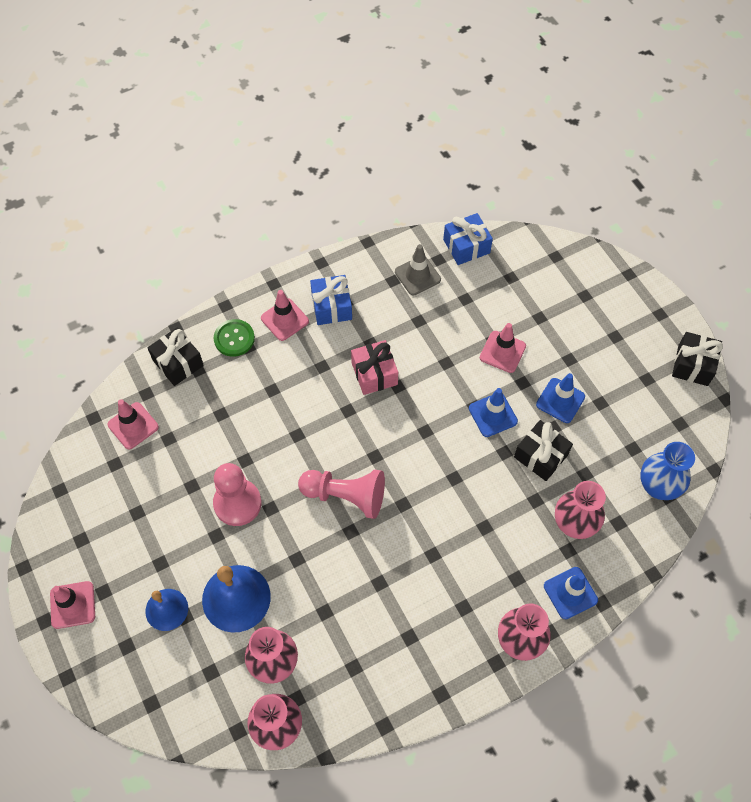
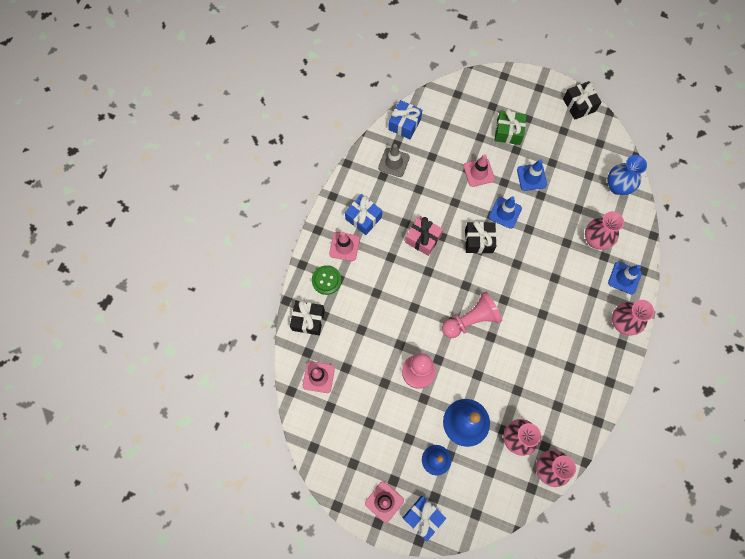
camera: 40 degrees left, 10 degrees up
black gift [514,420,573,481] -> black gift moved to [465,220,496,254]
none -> blue gift [403,496,446,541]
none -> green gift [494,109,527,145]

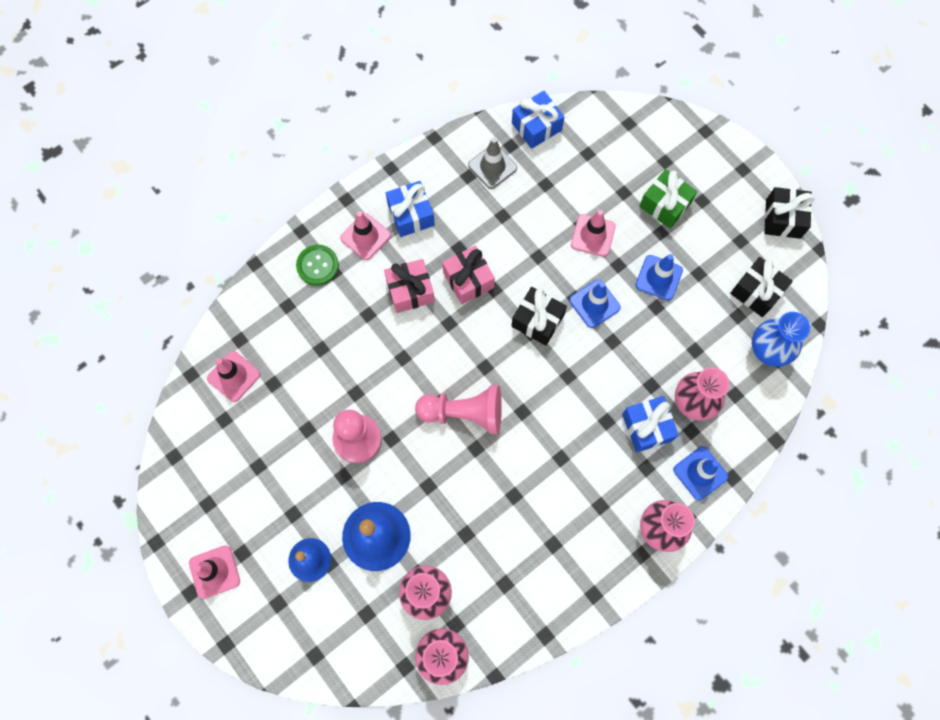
camera: 30 degrees right, 0 degrees up
black gift [290,300,325,335] -> black gift moved to [730,257,793,317]
blue gift [403,496,446,541] -> blue gift moved to [622,396,679,452]
none -> pink gift [384,259,435,313]

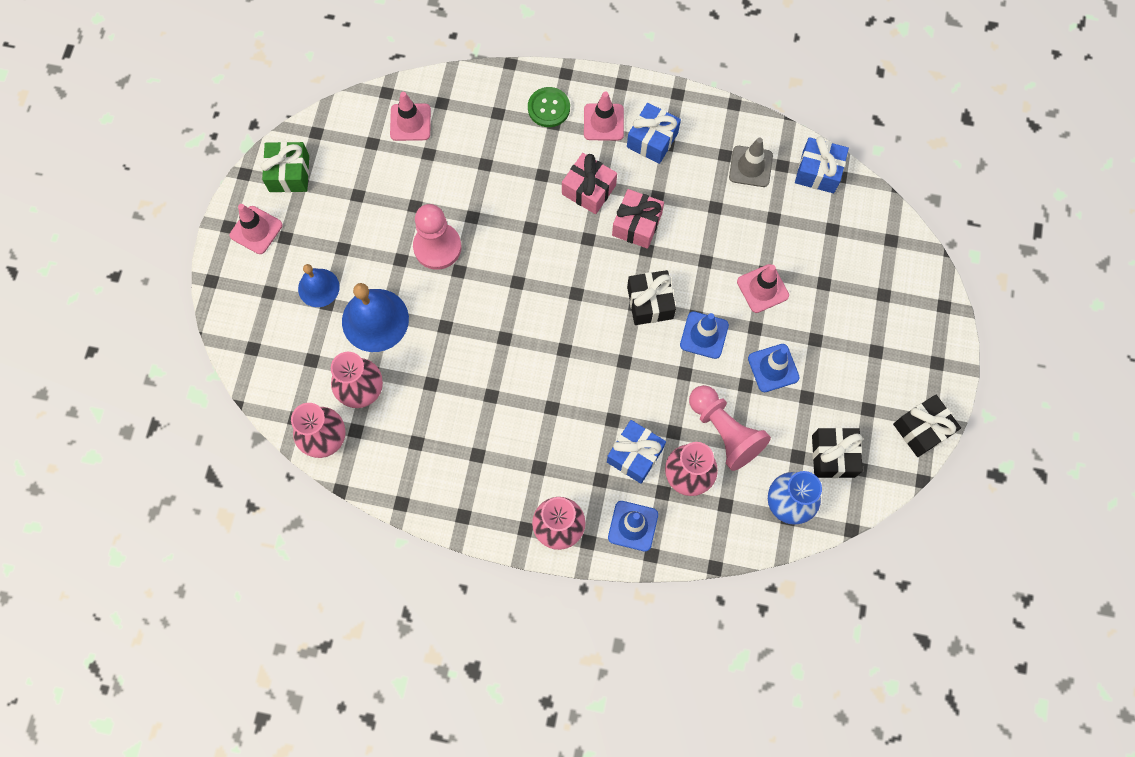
camera: 50 degrees right, 0 degrees up
pink pawn [415,385,502,434] -> pink pawn moved to [689,385,771,471]
green gift [639,169,697,229] -> green gift moved to [261,142,309,193]

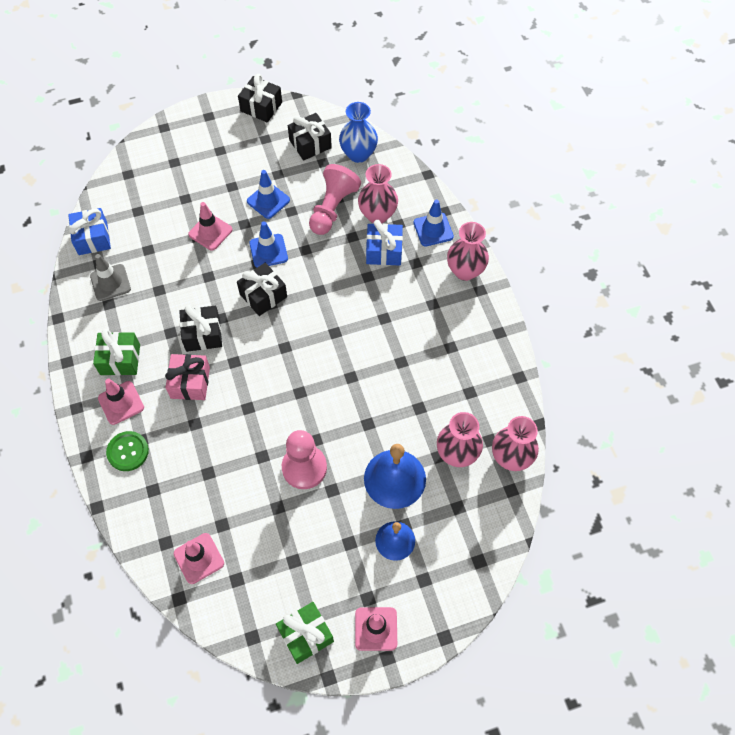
camera: 120 degrees left, 10 degrees down
pink gift [612,189,664,249] -> black gift [179,305,222,352]
blue gift [627,103,681,164] -> green gift [93,329,140,376]

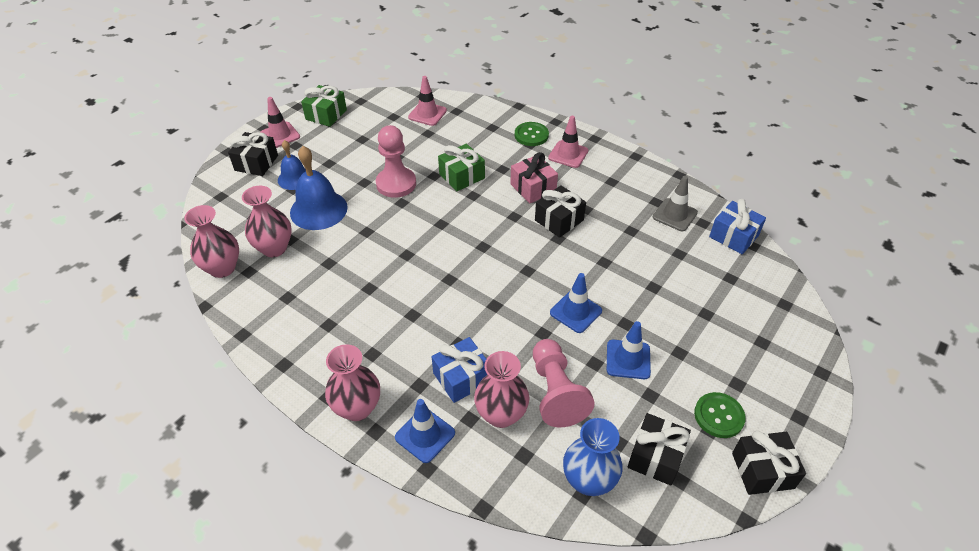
camera: 145 degrees right, 15 degrees down
green gift [93,329,140,376] -> green gift moved to [438,144,485,191]
pink traffic cone [188,202,233,251] -> none
black gift [237,263,287,316] -> black gift moved to [228,132,278,176]
none -> green button [694,392,746,438]

